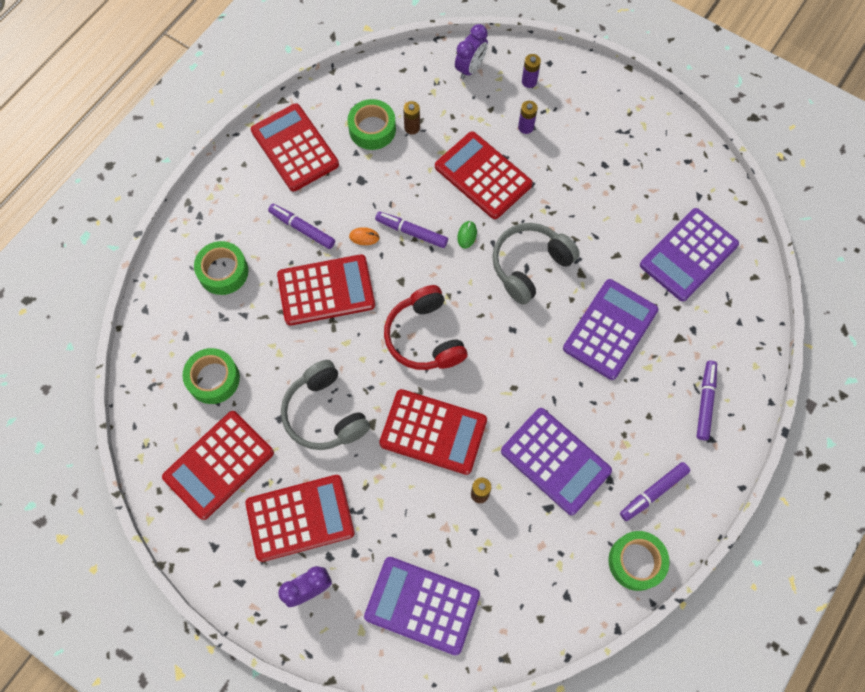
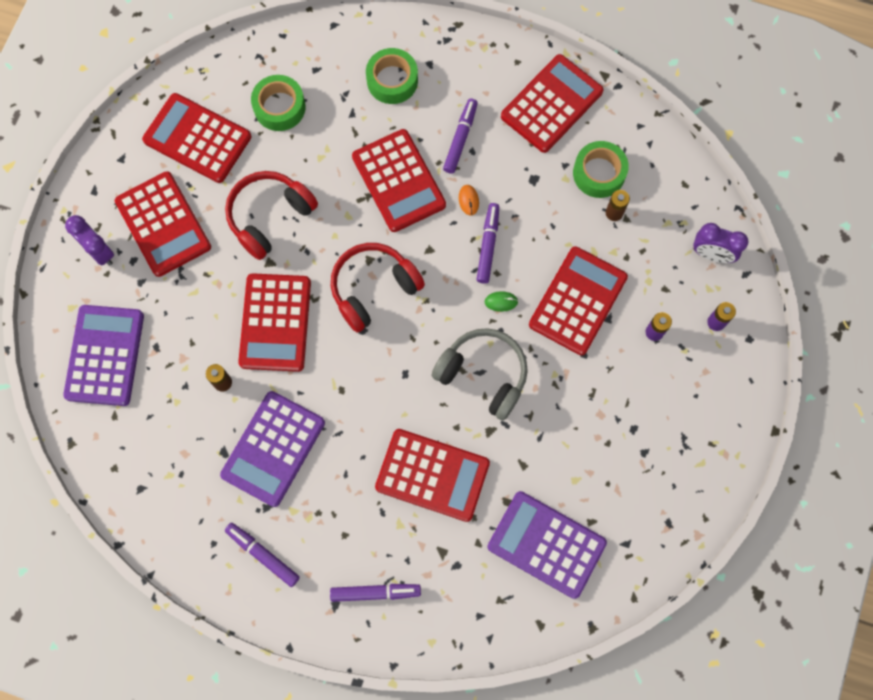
camera: 75 degrees right, 5 degrees up
grey headphones [281,360,370,450] -> red headphones [225,171,318,260]
purple calculator [563,279,658,380] -> red calculator [375,429,490,522]
green tape [609,531,670,591] -> none

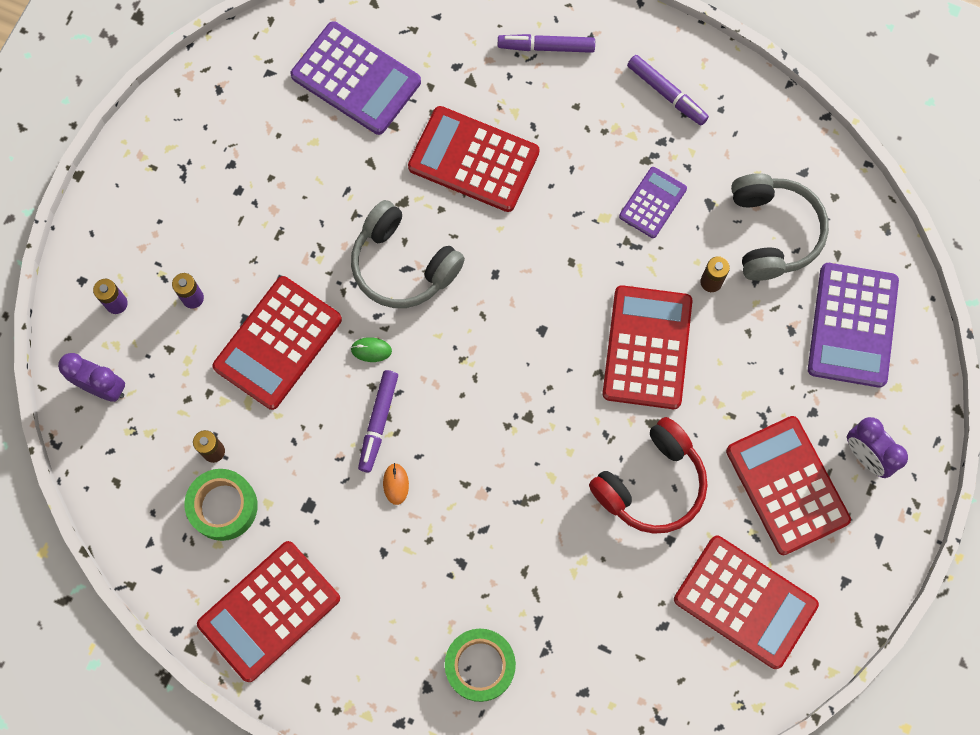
camera: 175 degrees left, 0 degrees up
purple calculator [220,391,325,507] -> purple calculator [619,167,687,238], size x0.56
green tape [251,75,306,131] -> none
red headphones [331,243,425,332] -> none
red calculator [352,129,446,232] -> none
purple marker [443,98,478,174] -> none
none -> grey headphones [731,173,829,281]

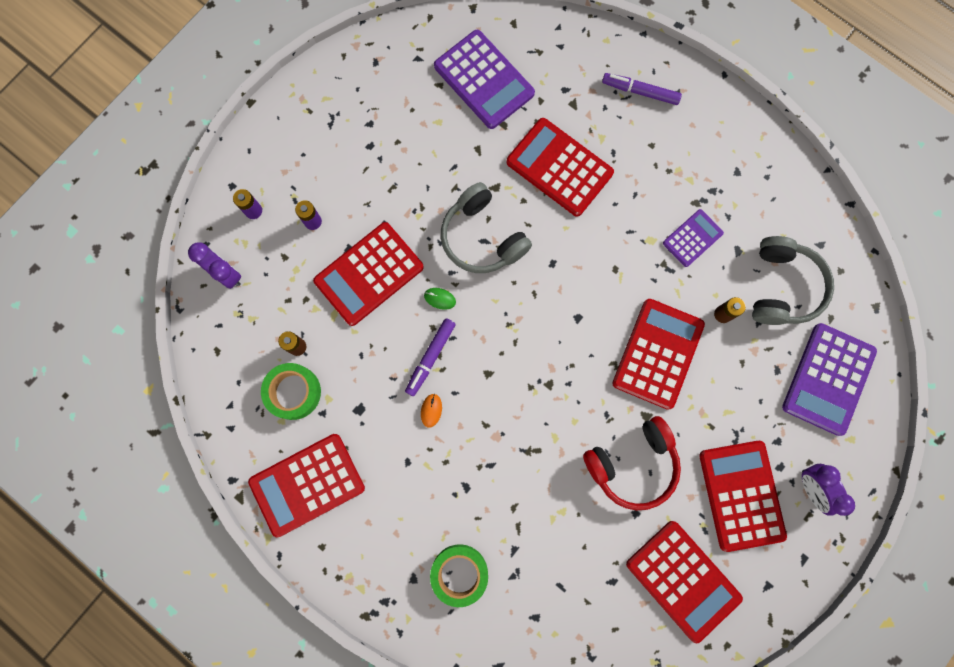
camera: 15 degrees right, 5 degrees up
purple marker [627,55,709,126] -> none

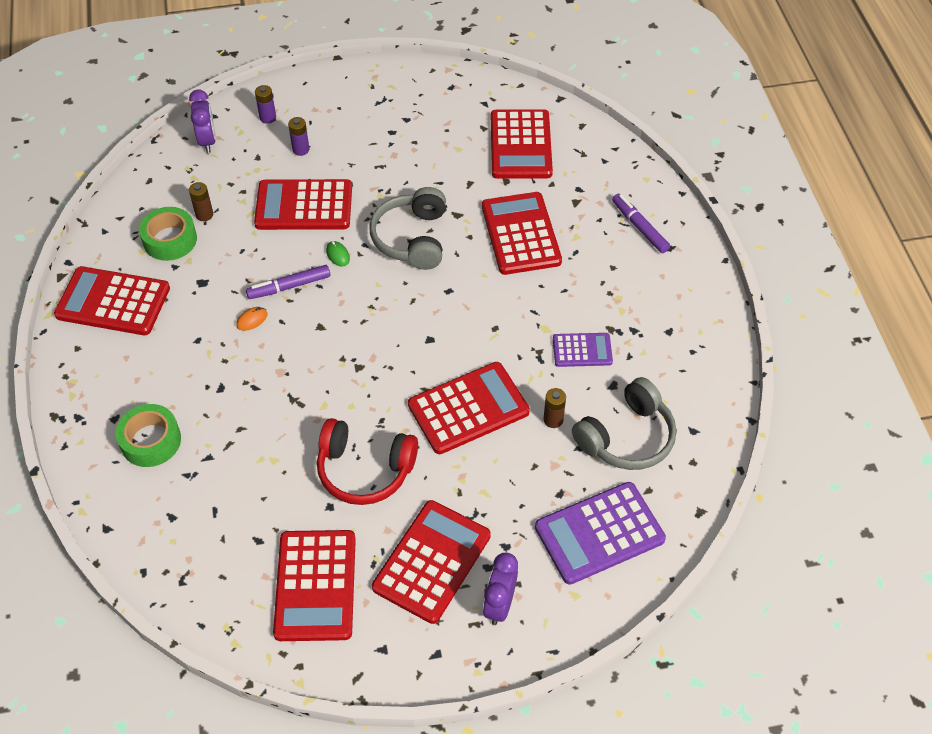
camera: 40 degrees right, 25 degrees down
purple calculator [434,30,535,129] -> red calculator [491,109,553,179]

